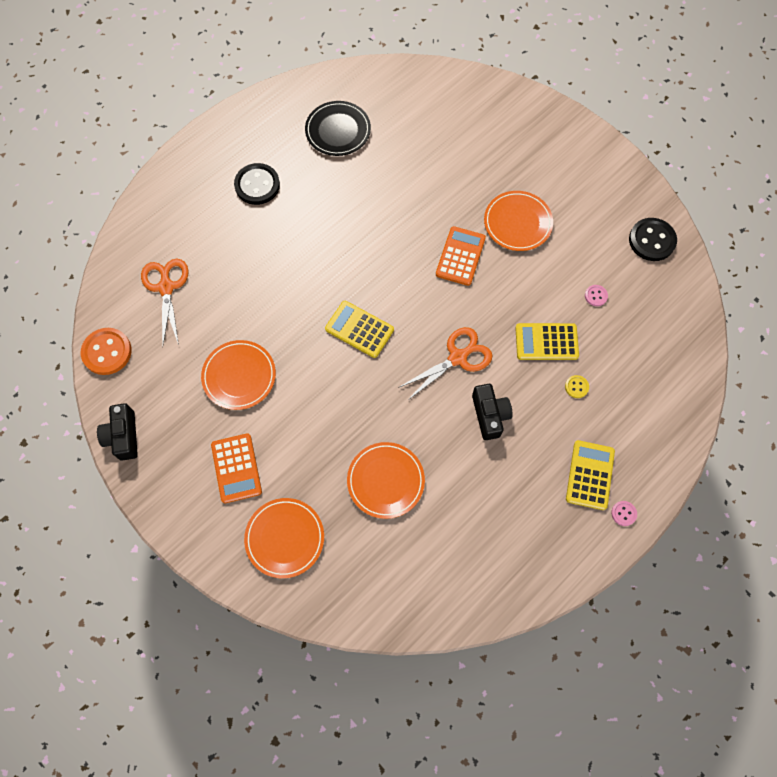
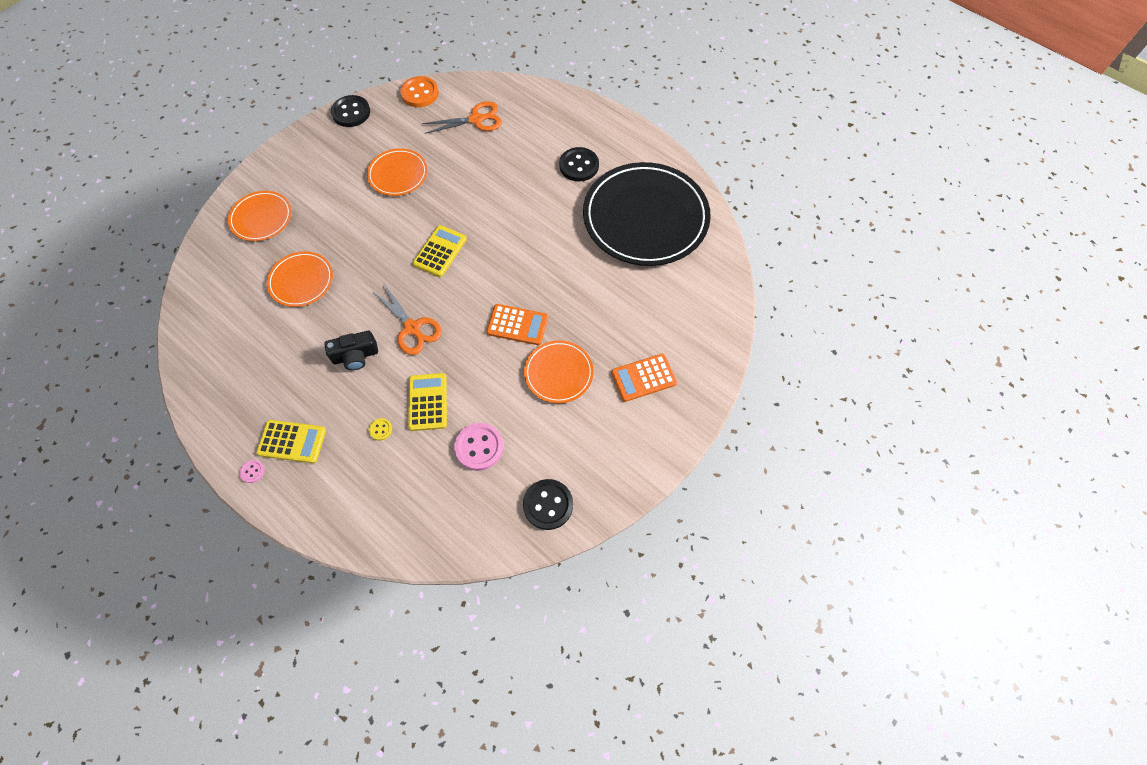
camera: 85 degrees right, 5 degrees down
black camera [97,403,138,461] -> black button [331,95,370,127]
orange calculator [211,433,262,503] -> orange calculator moved to [611,354,677,402]
black plate [305,101,371,156] -> black plate [583,162,711,266], size x2.03
pink button [585,285,608,306] -> pink button [454,423,503,471], size x2.09

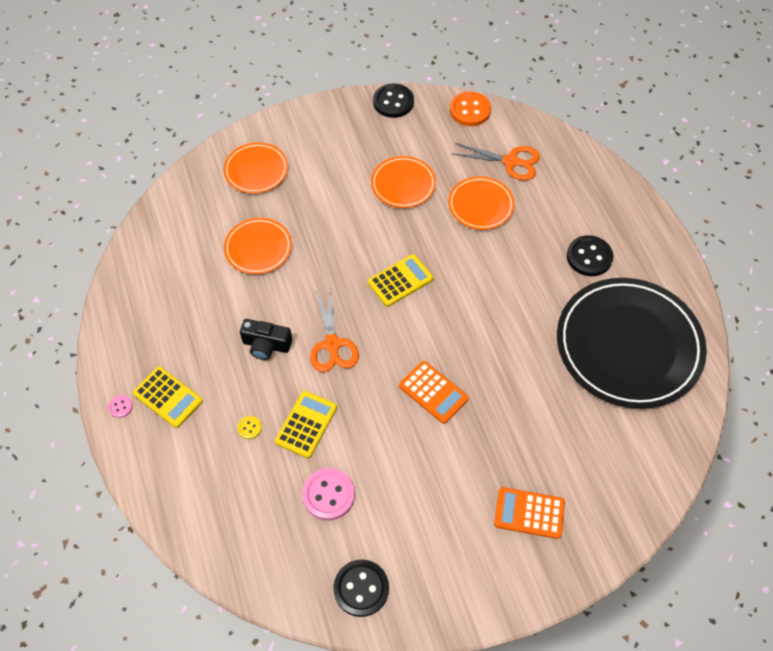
camera: 30 degrees right, 5 degrees down
orange plate [524,340,594,403] -> orange plate moved to [448,176,515,230]

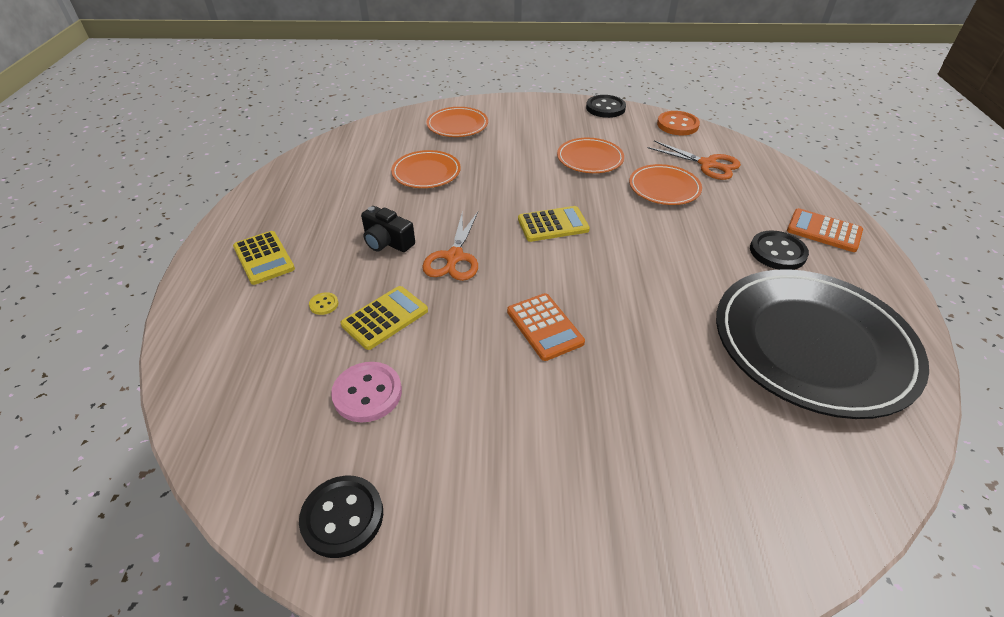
camera: 20 degrees right, 15 degrees down
pink button [108,395,133,418] -> none
orange calculator [494,487,565,539] -> orange calculator moved to [787,208,863,252]

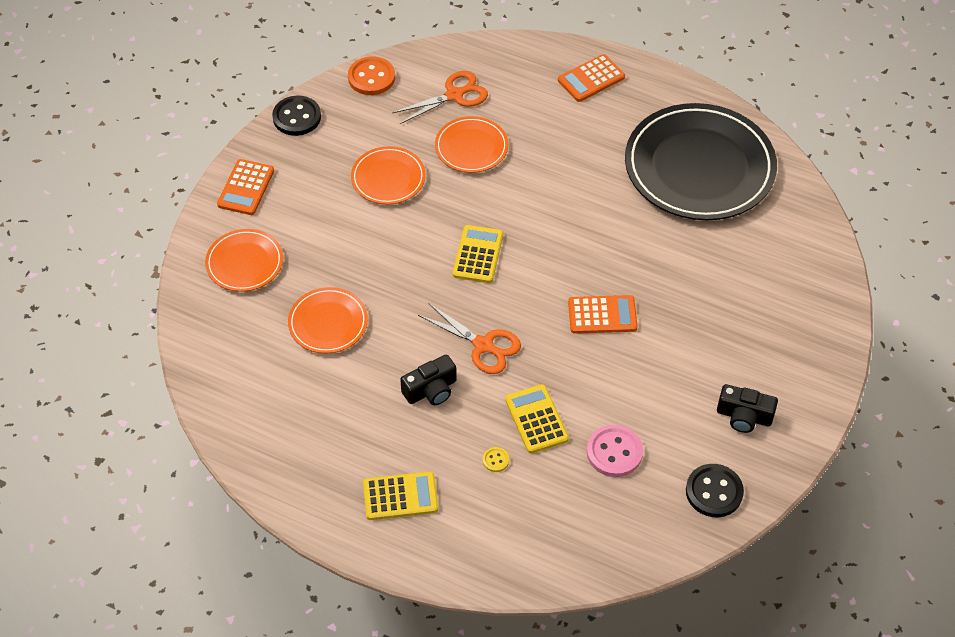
camera: 65 degrees left, 10 degrees up
black button [750,230,809,270] -> none
none -> orange calculator [217,159,274,215]
none -> black camera [717,384,778,433]

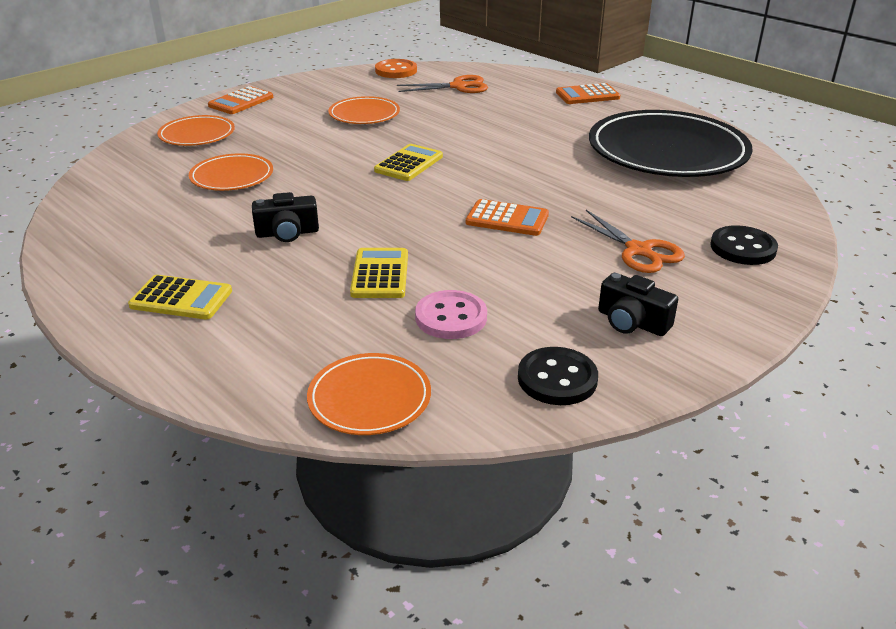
camera: 20 degrees right, 20 degrees down
black button [272,96,321,136] -> black button moved to [710,225,778,265]
orange scissors [418,303,521,374] -> orange scissors moved to [571,210,685,273]
orange plate [435,116,508,173] -> orange plate moved to [307,353,431,435]
yellow button [483,447,509,472] -> none

